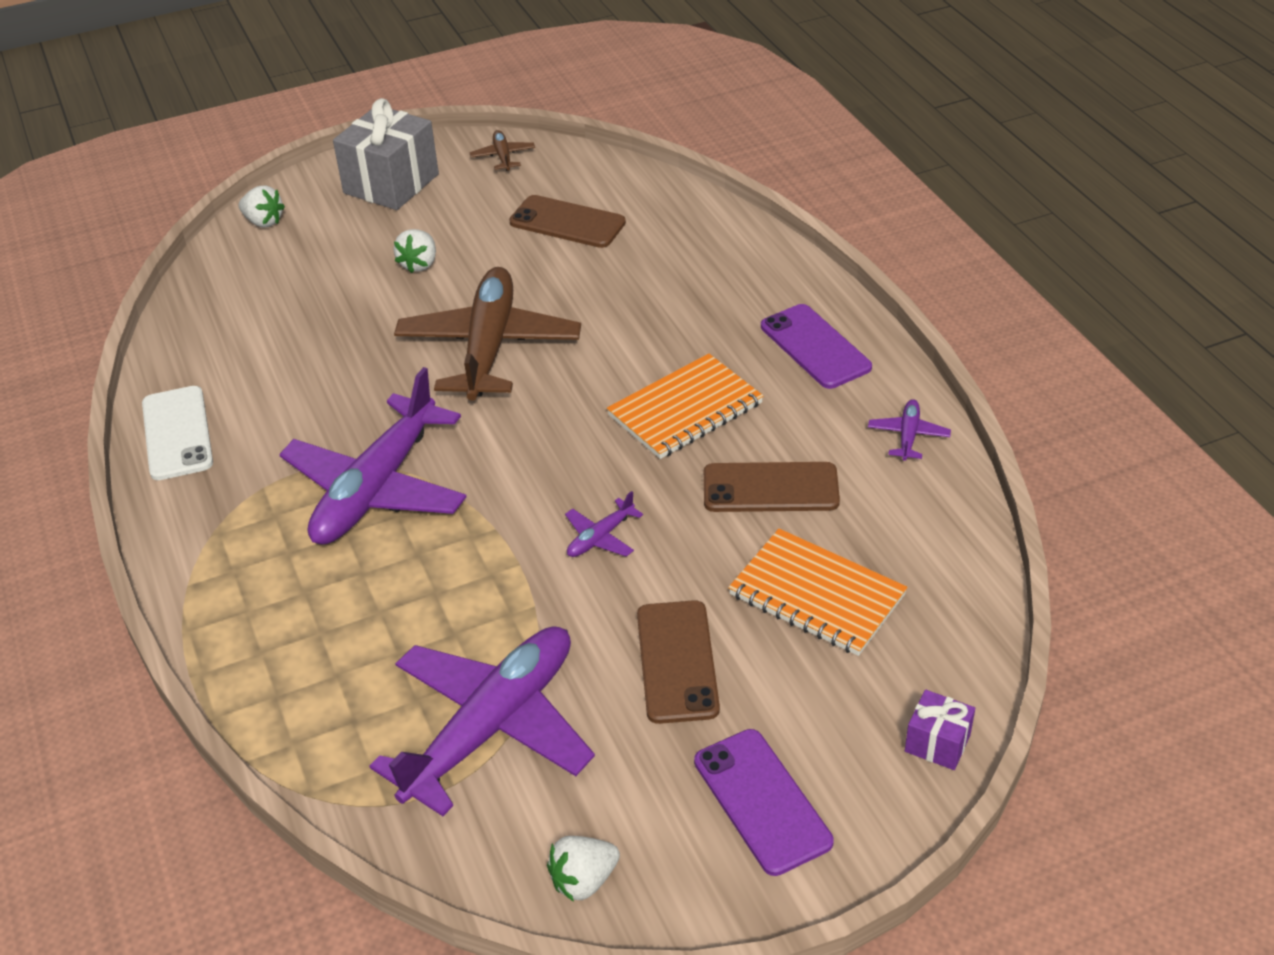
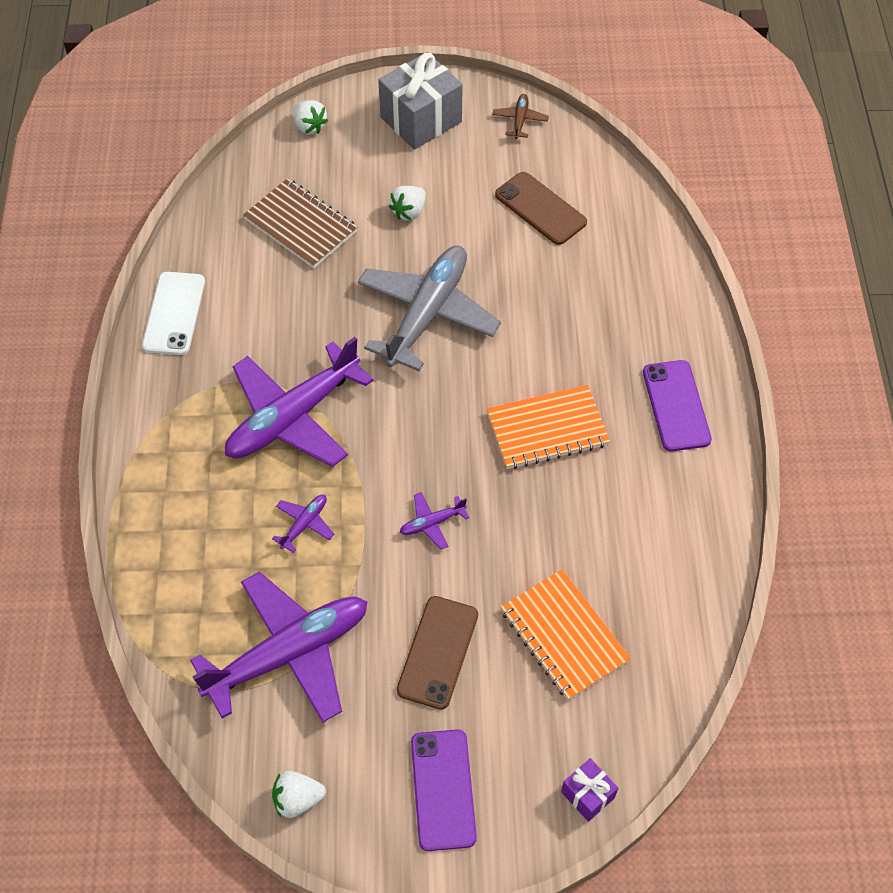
camera: 20 degrees right, 15 degrees up
brown plane [394,267,581,401] -> grey plane [358,246,501,371]
brown phone [704,462,840,512] -> none
purple plane [868,399,951,461] -> purple plane moved to [272,495,334,553]
none -> brown notebook [243,178,358,268]

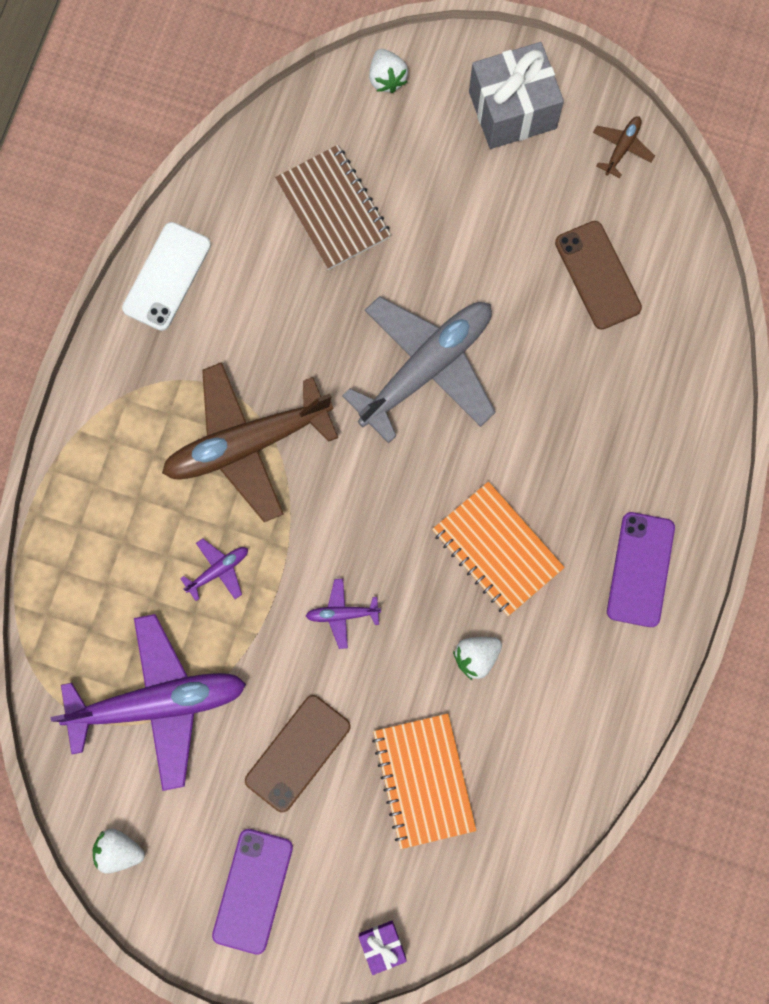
camera: 20 degrees right, 20 degrees up
purple plane [225,337,373,467] -> brown plane [162,362,338,522]
white strawberry [389,186,426,221] -> white strawberry moved to [453,637,502,680]
orange notebook [487,385,610,469] -> orange notebook turned 45 degrees clockwise [432,482,565,616]

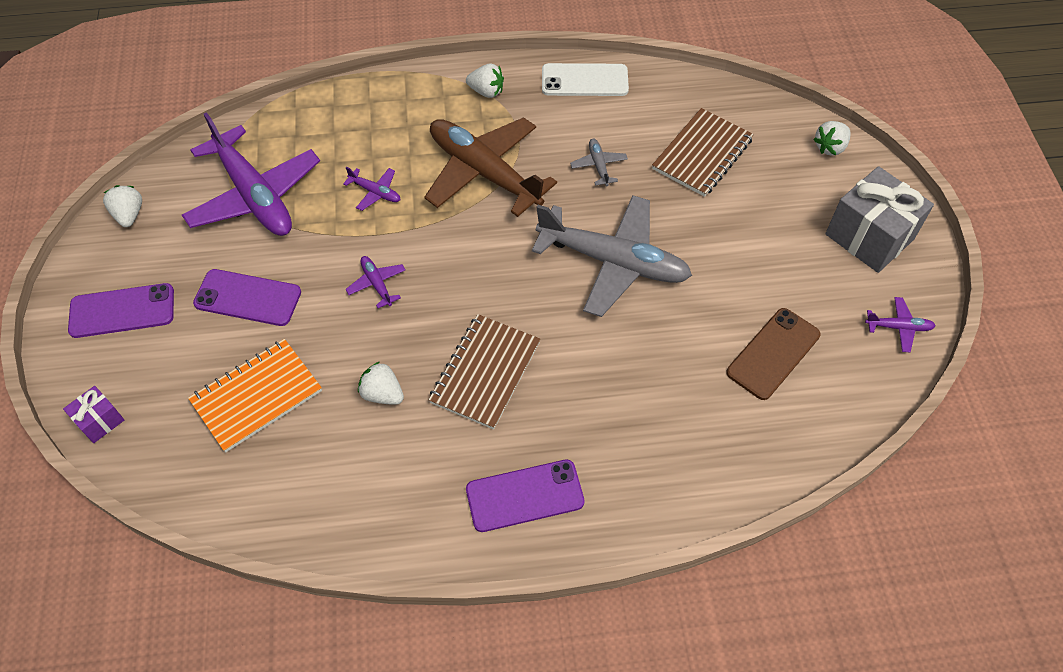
camera: 65 degrees right, 20 degrees down
brown phone [245,695,351,812] -> purple phone [193,269,301,326]
orange notebook [432,482,565,616] -> brown notebook [428,314,540,429]
brown plane [593,116,655,178] -> purple plane [865,297,936,352]
none -> white strawberry [466,64,504,98]
none -> grey plane [570,139,628,186]

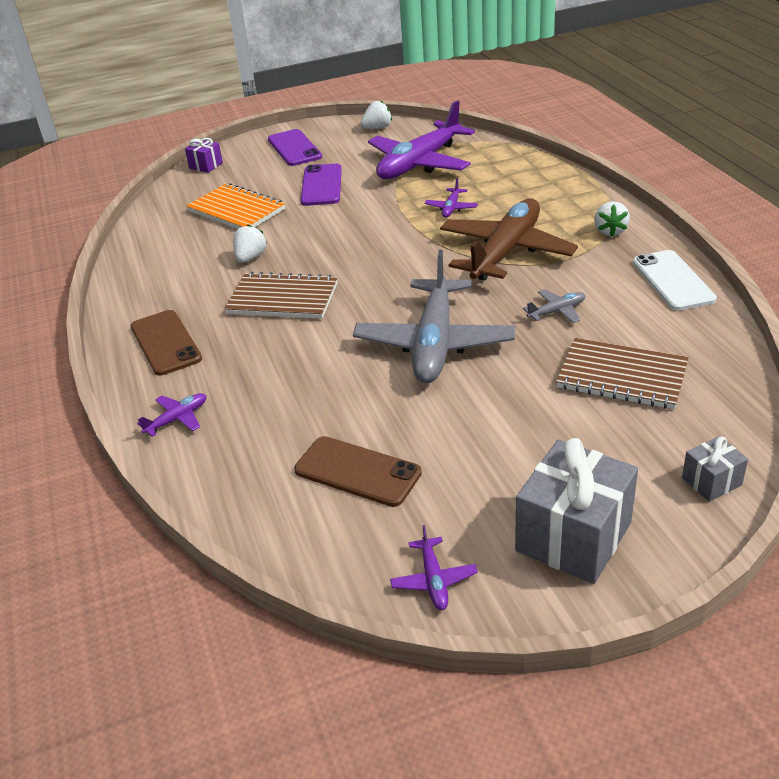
camera: 80 degrees right, 20 degrees down
purple plane [346,256,405,308] -> purple plane moved to [137,393,206,437]
purple phone [466,460,585,532] -> brown phone [131,310,202,376]
white strawberry [813,121,850,156] -> grey gift [682,436,748,502]

